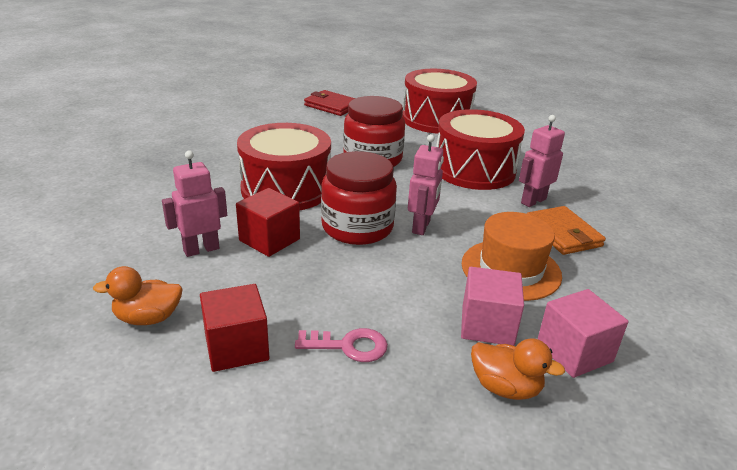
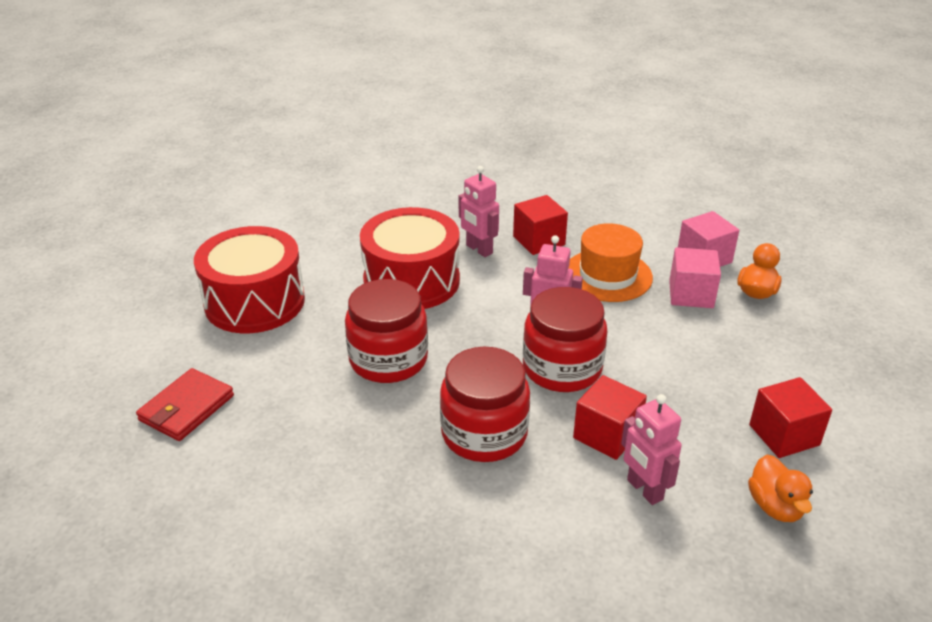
camera: 90 degrees left, 5 degrees up
red drum [237,123,331,211] -> red jar [440,347,530,462]
pink key [295,328,388,362] -> none
orange wallet [526,206,606,255] -> red cube [513,195,568,255]

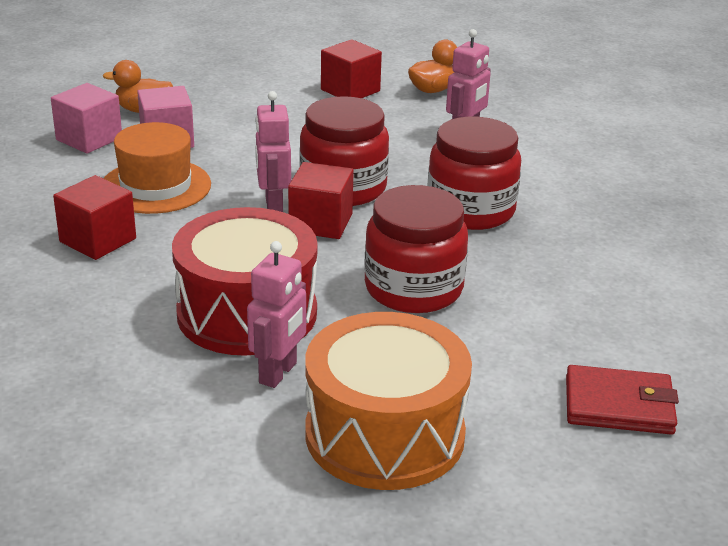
camera: 115 degrees left, 5 degrees down
red drum [194,226,305,333] -> orange drum [305,312,472,490]
pink robot [459,166,499,257] -> pink robot moved to [247,241,306,388]
red cube [573,375,647,460] -> red cube moved to [288,162,354,239]

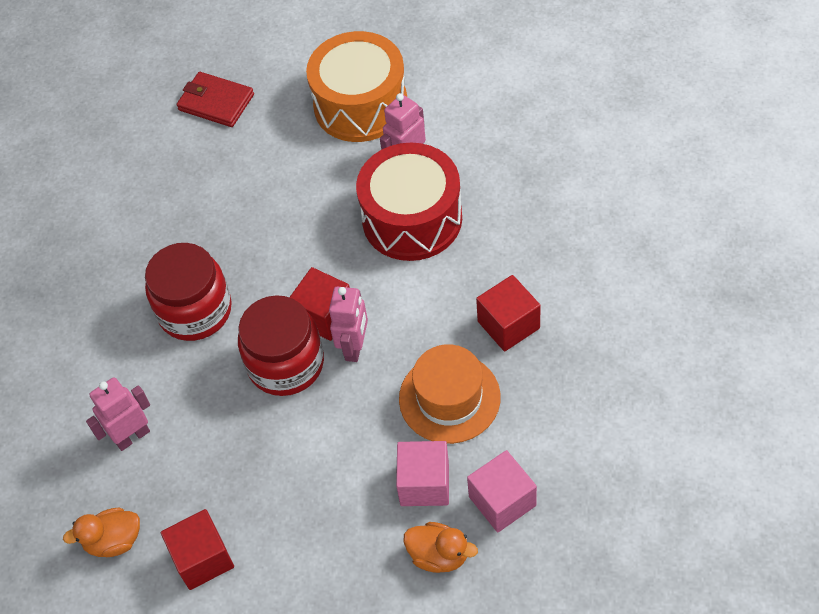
camera: 155 degrees left, 25 degrees up
red jar [364,185,468,313] -> none

